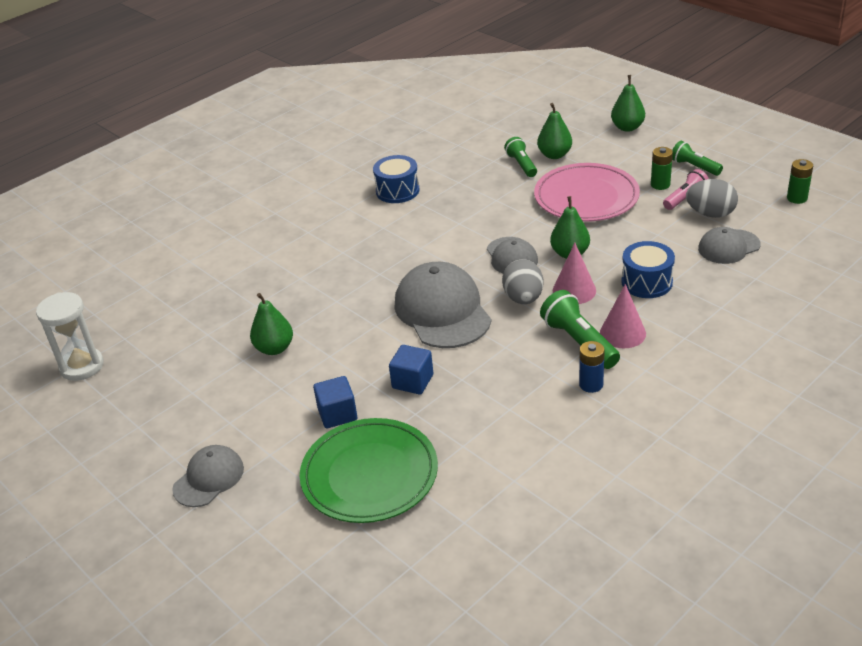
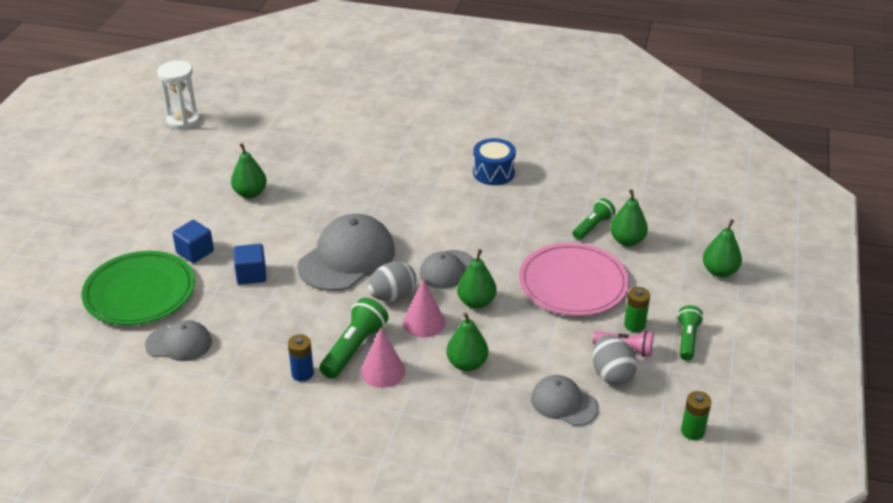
camera: 55 degrees right, 0 degrees up
grey cap [172,445,244,507] -> grey cap moved to [145,320,212,361]
blue drum [622,241,675,298] -> green pear [446,313,488,371]

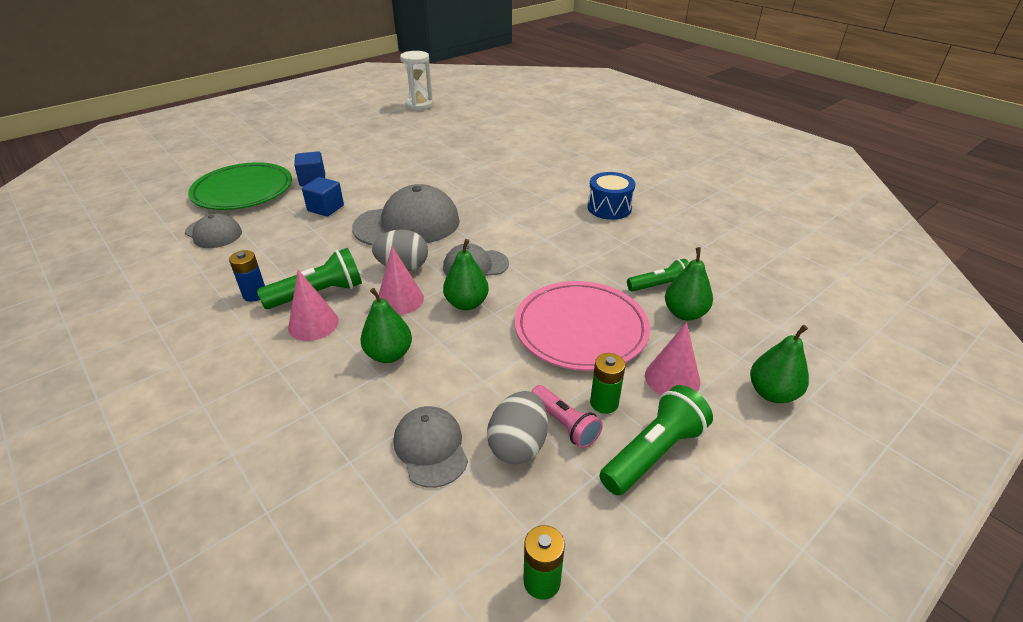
camera: 35 degrees right, 0 degrees up
green pear [231,143,267,198] -> none
green flashlight [677,305,703,361] -> green flashlight [599,385,713,495], size x1.51
none -> pink cone [645,322,700,395]

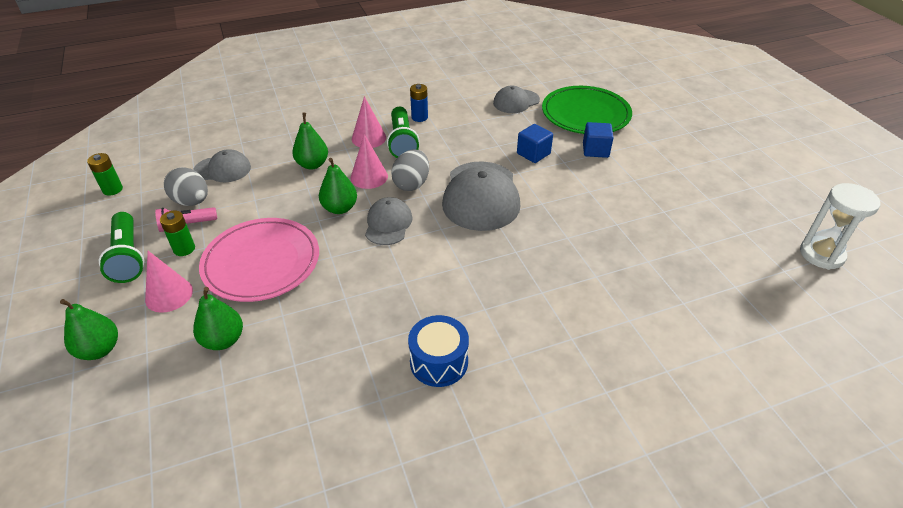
camera: 110 degrees right, 5 degrees up
green flashlight [627,259,689,292] -> none

